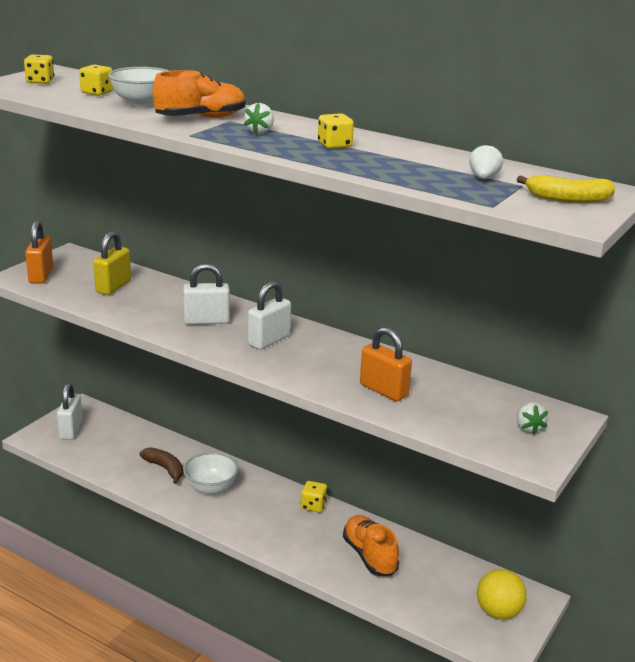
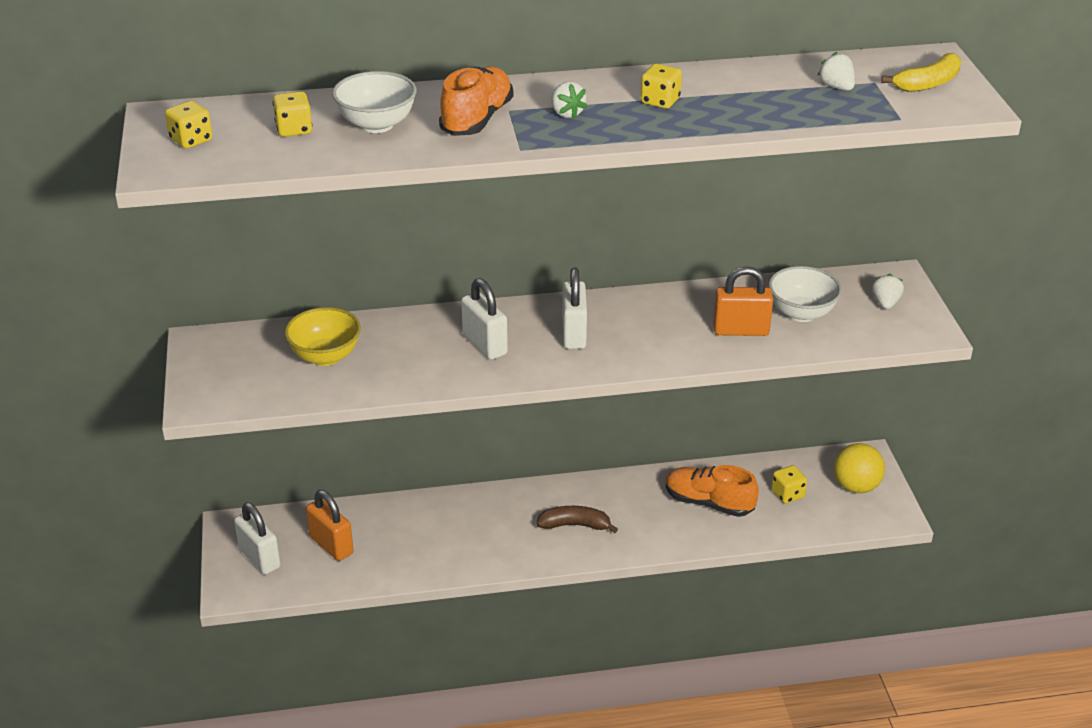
camera: 40 degrees left, 10 degrees up
orange padlock [25,221,53,284] -> orange padlock moved to [306,490,354,561]
yellow padlock [93,231,131,295] -> yellow bowl [285,307,361,366]
brown banana [140,447,183,484] -> brown banana moved to [536,506,618,533]
white padlock [183,263,230,325] -> white padlock turned 75 degrees counterclockwise [461,278,508,360]
white bowl [183,452,238,495] -> white bowl moved to [769,266,842,322]
yellow dice [301,481,327,512] -> yellow dice moved to [771,465,807,504]
white strawberry [517,402,548,434] -> white strawberry turned 120 degrees counterclockwise [872,274,904,309]

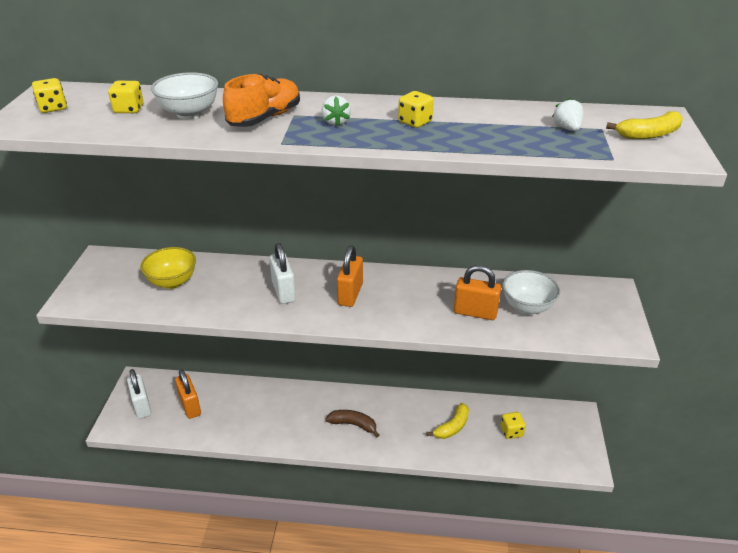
camera: 15 degrees right, 0 degrees up
white padlock [562,267,587,349] -> orange padlock [337,246,363,307]
orange shoe [666,465,759,517] -> yellow banana [426,403,469,439]
yellow ball [834,443,885,493] -> none
white strawberry [872,274,904,309] -> none

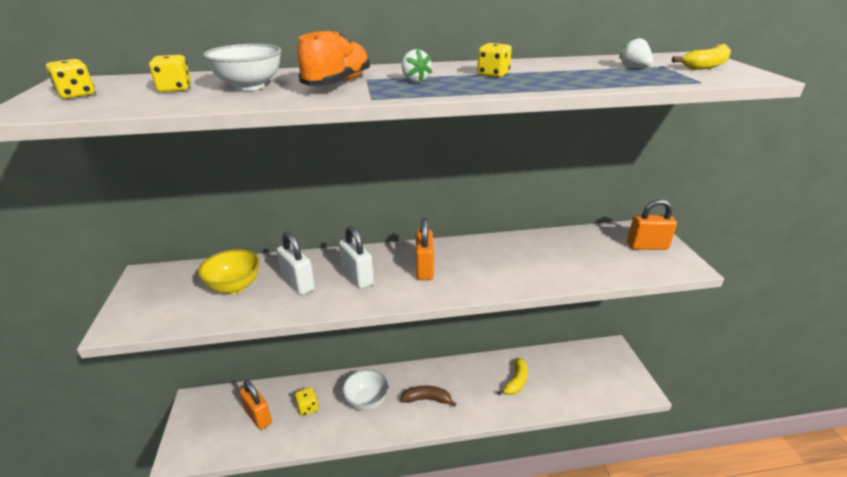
camera: 15 degrees left, 5 degrees down
white padlock [127,369,151,419] -> white padlock moved to [276,231,315,295]
orange padlock [454,265,501,320] -> orange padlock moved to [627,199,677,250]
yellow dice [501,412,526,439] -> yellow dice moved to [295,387,318,416]
white bowl [503,270,560,314] -> white bowl moved to [342,369,389,411]

